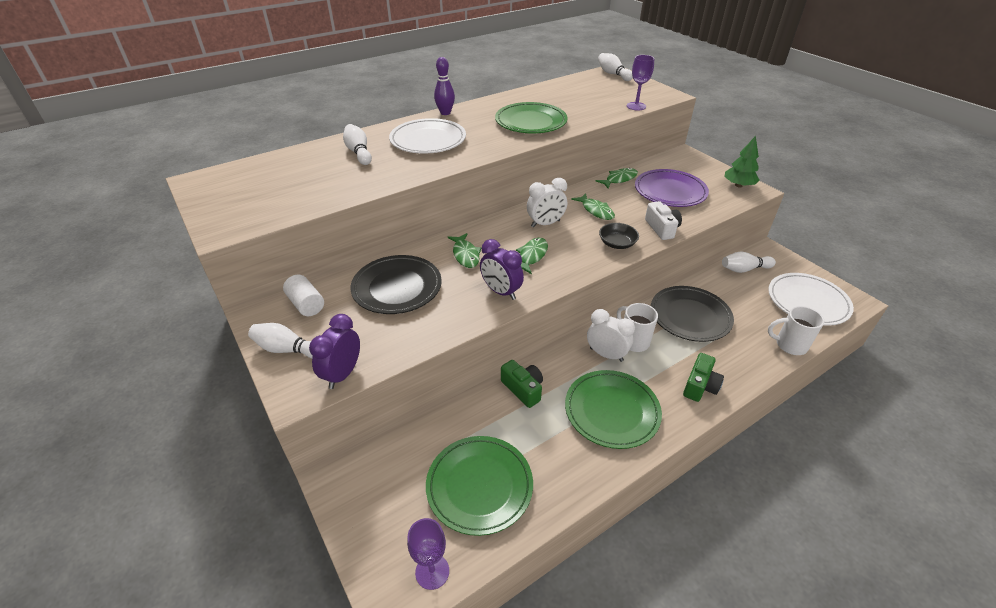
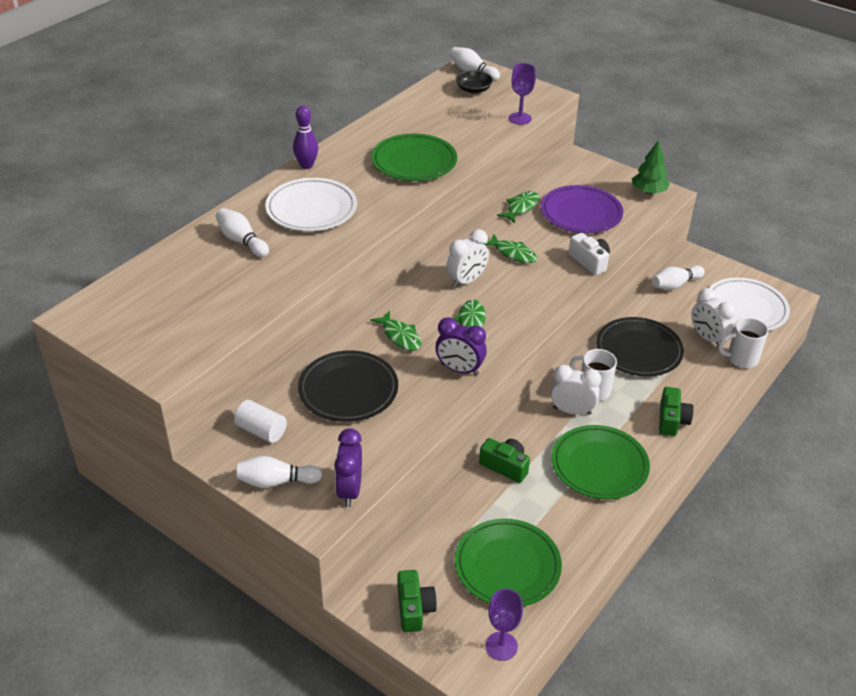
camera: 20 degrees left, 0 degrees up
black bowl [599,223,639,249] -> black bowl moved to [456,70,493,94]
none -> green camera [398,570,437,632]
none -> white clock [691,288,735,346]

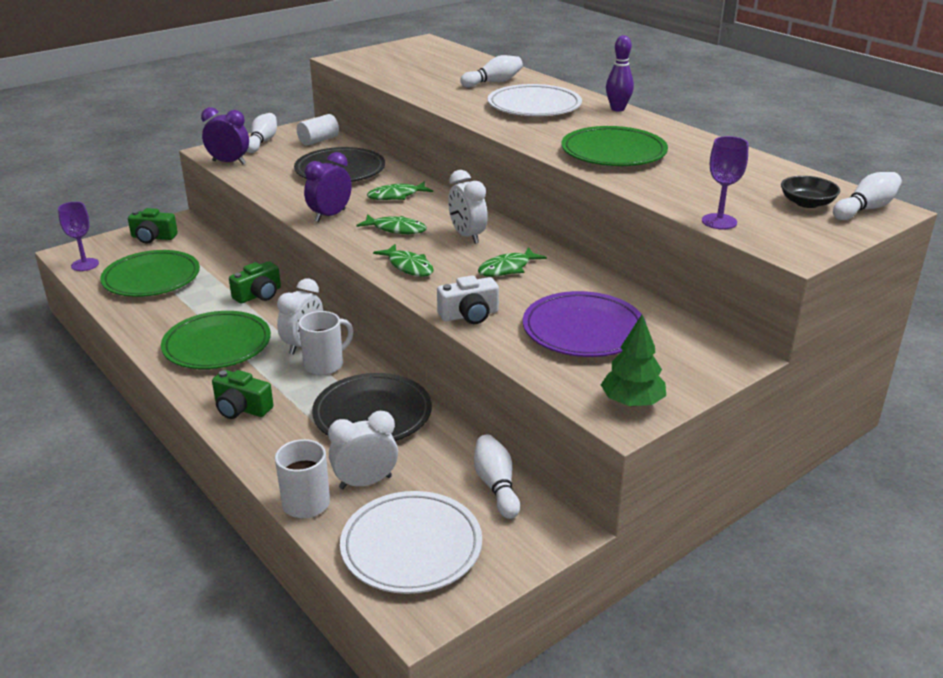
camera: 105 degrees right, 10 degrees down
green fish [497,191,539,223] -> green fish moved to [373,244,434,277]

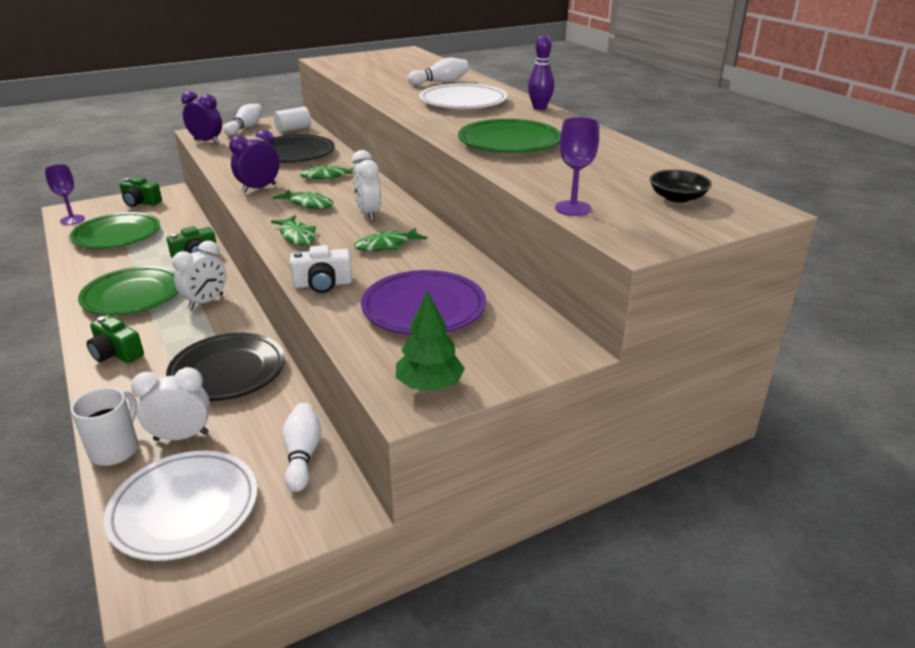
camera: 10 degrees right, 0 degrees up
white mug [299,311,353,375] -> none
white bowling pin [833,172,902,220] -> none

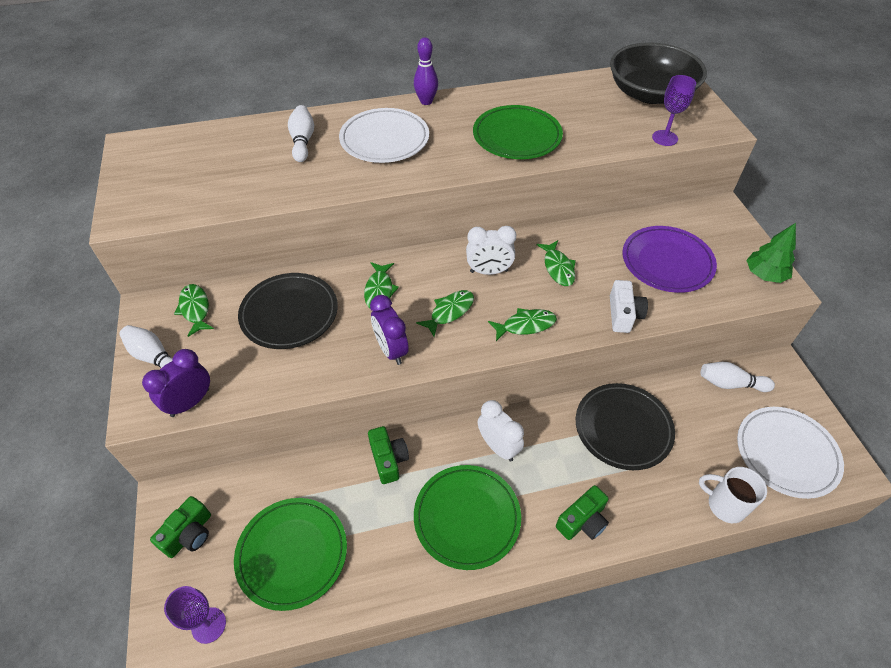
camera: 75 degrees left, 20 degrees up
white clock [131,367,210,441] -> none
white cylinder [274,107,311,133] -> green fish [174,284,214,337]
black bowl [650,170,712,203] -> black bowl [610,42,707,104], size x2.31

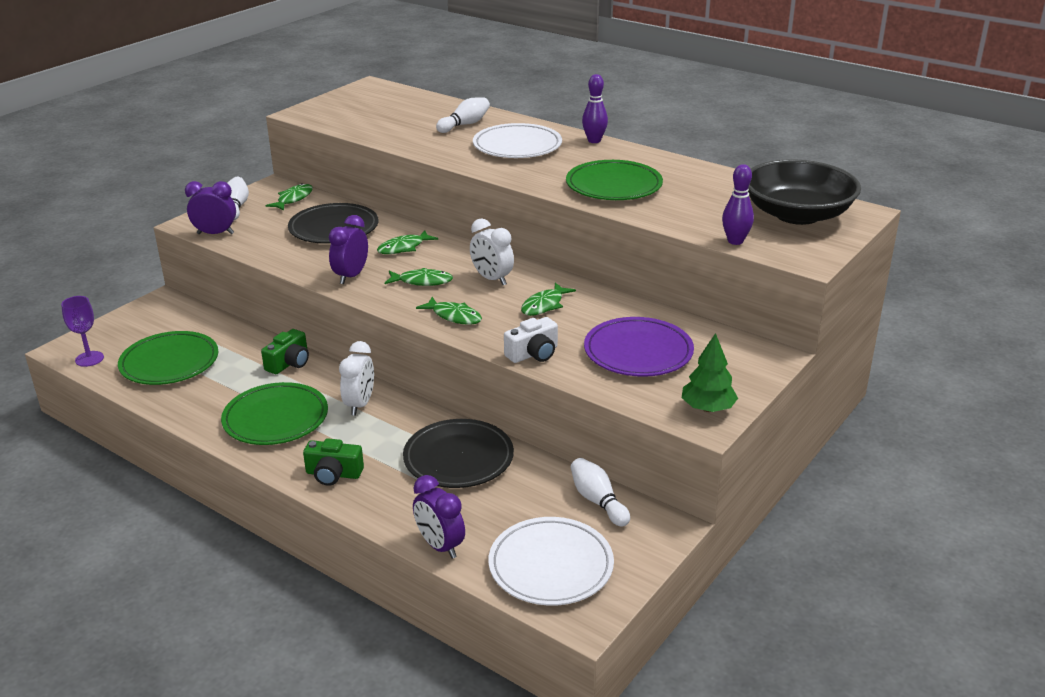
camera: 50 degrees right, 20 degrees down
green camera [150,496,211,558] -> none
purple goblet [652,75,696,146] -> purple bowling pin [722,164,754,245]
white mug [699,467,767,523] -> purple clock [413,475,465,559]

